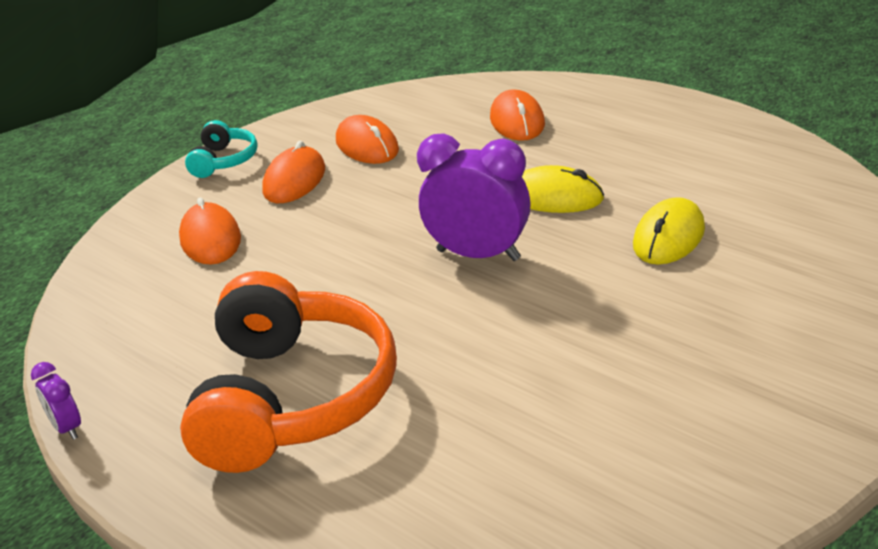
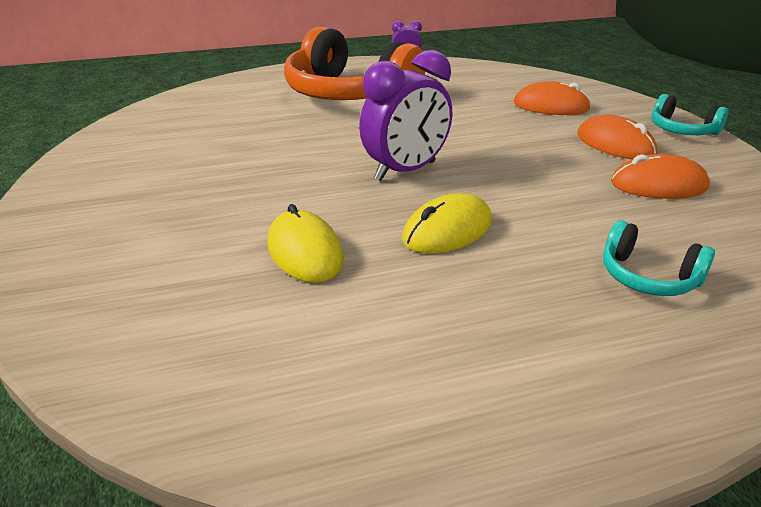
camera: 120 degrees right, 0 degrees up
orange mouse [490,89,545,141] -> turquoise headphones [603,220,715,296]

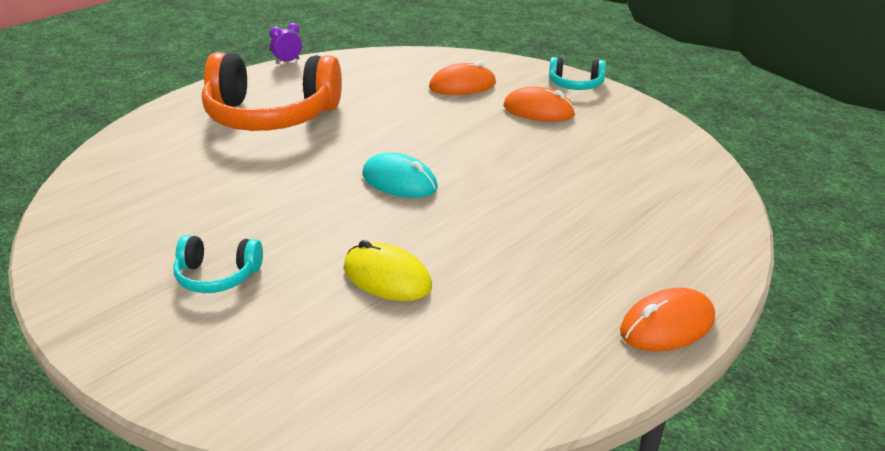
camera: 30 degrees left, 0 degrees up
purple clock [359,50,452,181] -> turquoise mouse [362,153,438,198]
yellow mouse [402,193,492,253] -> none
turquoise headphones [603,220,715,296] -> turquoise headphones moved to [173,235,263,293]
orange mouse [611,154,710,199] -> orange mouse moved to [620,288,715,352]

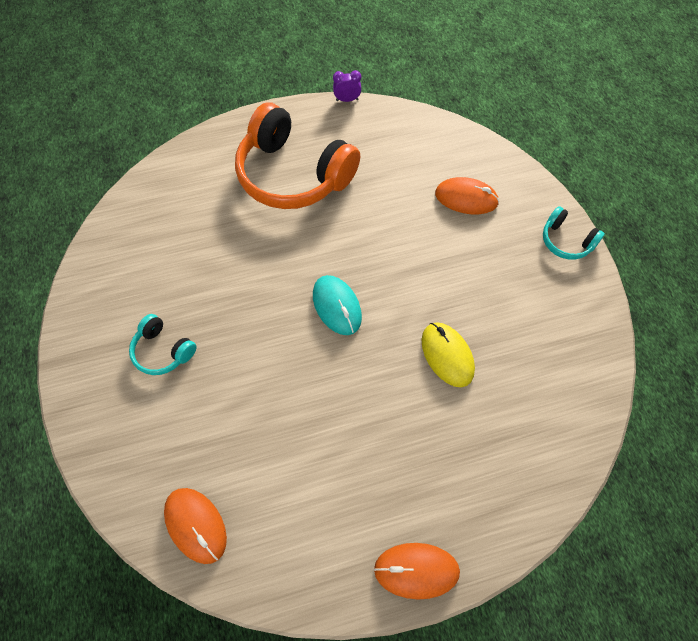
camera: 30 degrees right, 30 degrees up
yellow mouse [344,240,432,301] -> yellow mouse moved to [421,322,475,387]
orange mouse [503,86,575,122] -> orange mouse moved to [164,488,227,564]

